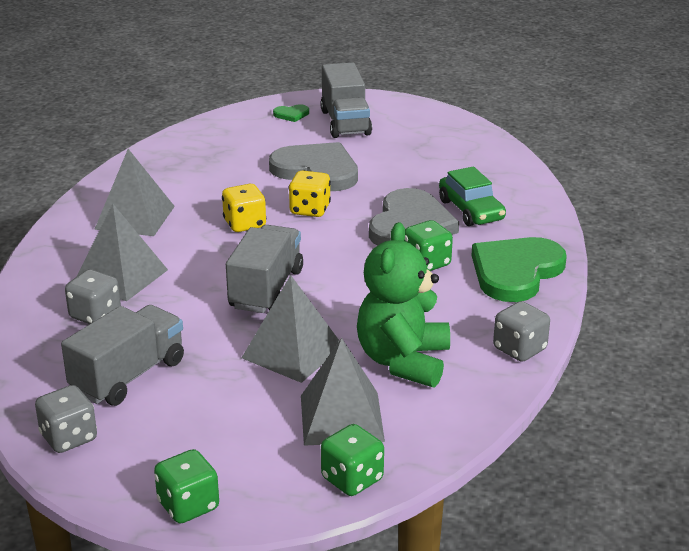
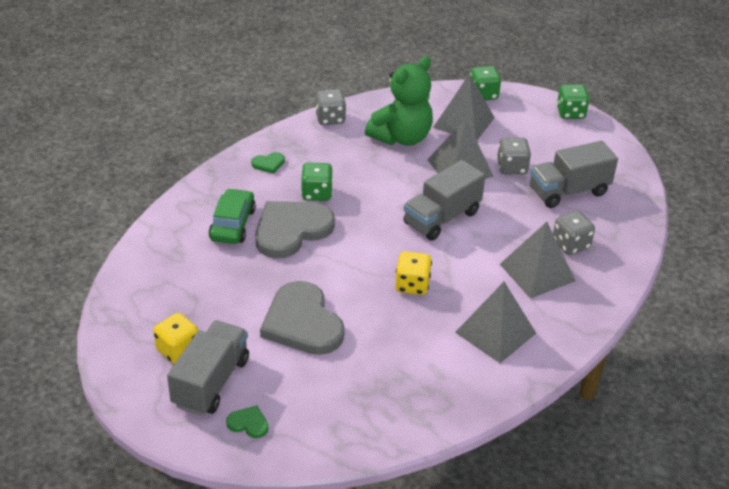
camera: 150 degrees left, 10 degrees up
grey dice [35,385,97,453] -> grey dice moved to [497,138,531,174]
yellow dice [288,171,331,217] -> yellow dice moved to [153,313,198,364]
green heart [471,237,567,302] -> green heart [251,152,285,174], size x0.42

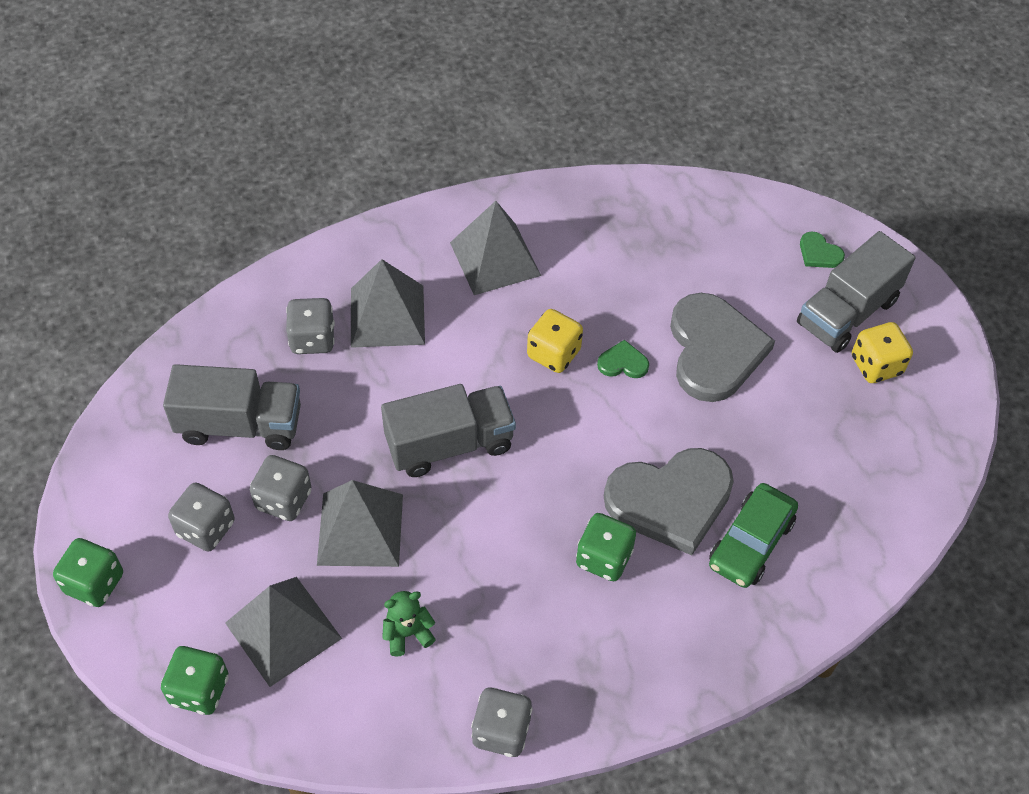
camera: 155 degrees left, 15 degrees up
green heart [251,152,285,174] -> green heart moved to [597,340,649,378]
green teddy bear [365,56,433,146] -> green teddy bear [382,591,436,656], size x0.45
none -> grey dice [168,482,235,552]

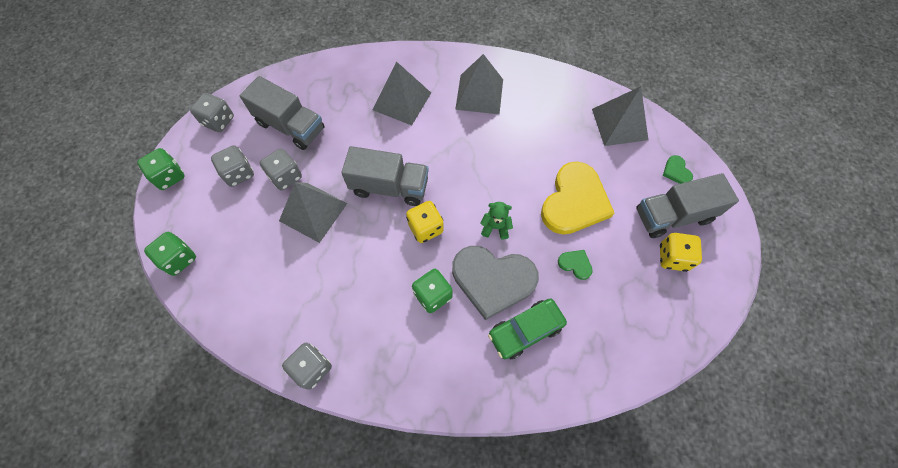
camera: 30 degrees right, 10 degrees up
grey pyramid [225,577,342,687] -> grey pyramid moved to [592,86,648,146]
grey dice [286,298,335,354] -> grey dice moved to [190,93,234,132]
green teddy bear [382,591,436,656] -> green teddy bear moved to [480,202,513,240]
yellow dice [527,309,583,373] -> yellow dice moved to [406,201,444,243]
green heart [597,340,649,378] -> green heart moved to [558,250,593,280]
grey heart [670,293,775,402] -> yellow heart [541,162,614,235]

